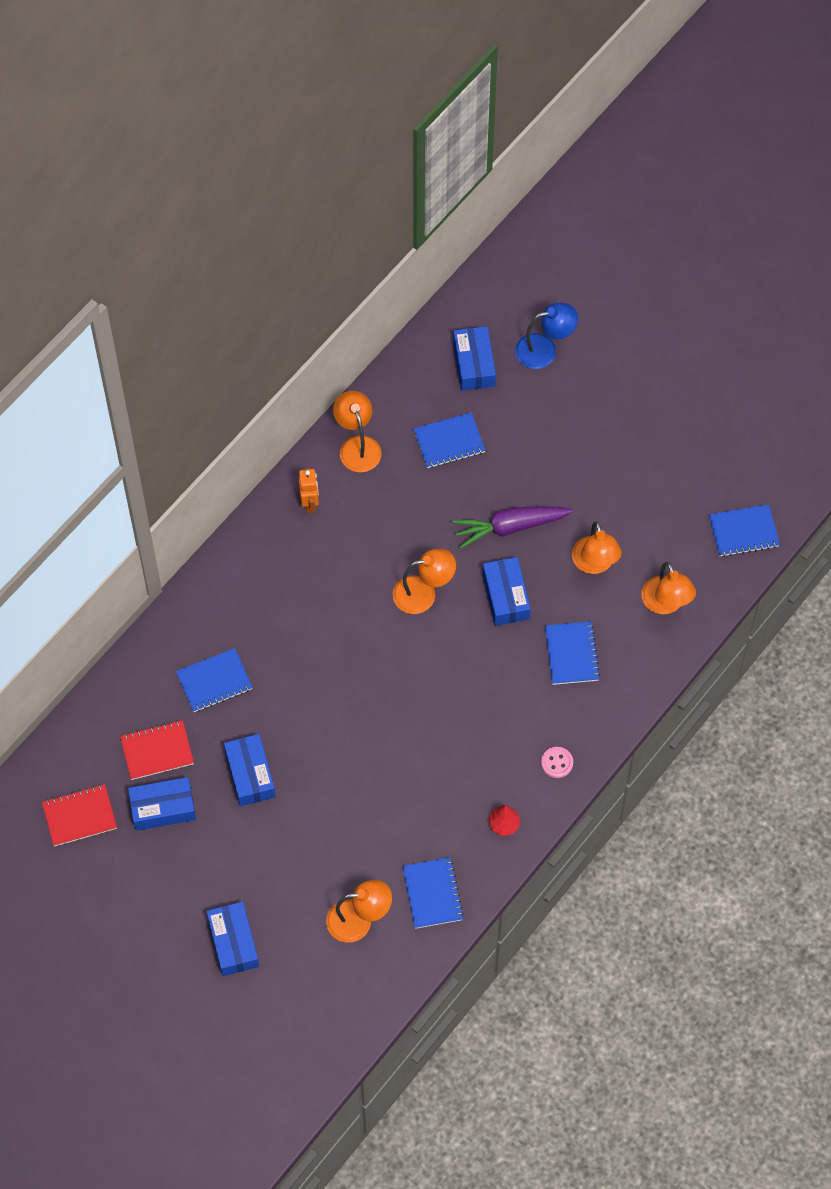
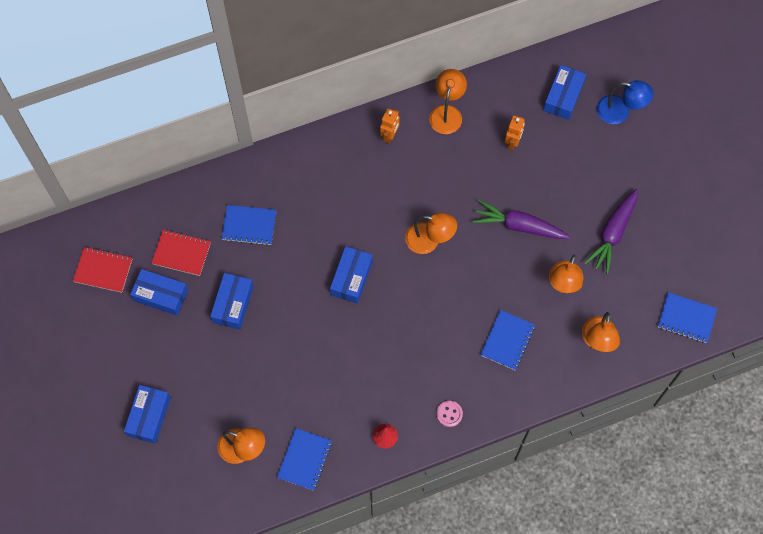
camera: 30 degrees right, 5 degrees up
blue notebook [413,412,486,468] -> orange robot [505,116,525,151]
blue box [482,557,531,626] -> blue box moved to [330,246,373,304]
none -> purple carrot [584,189,638,275]

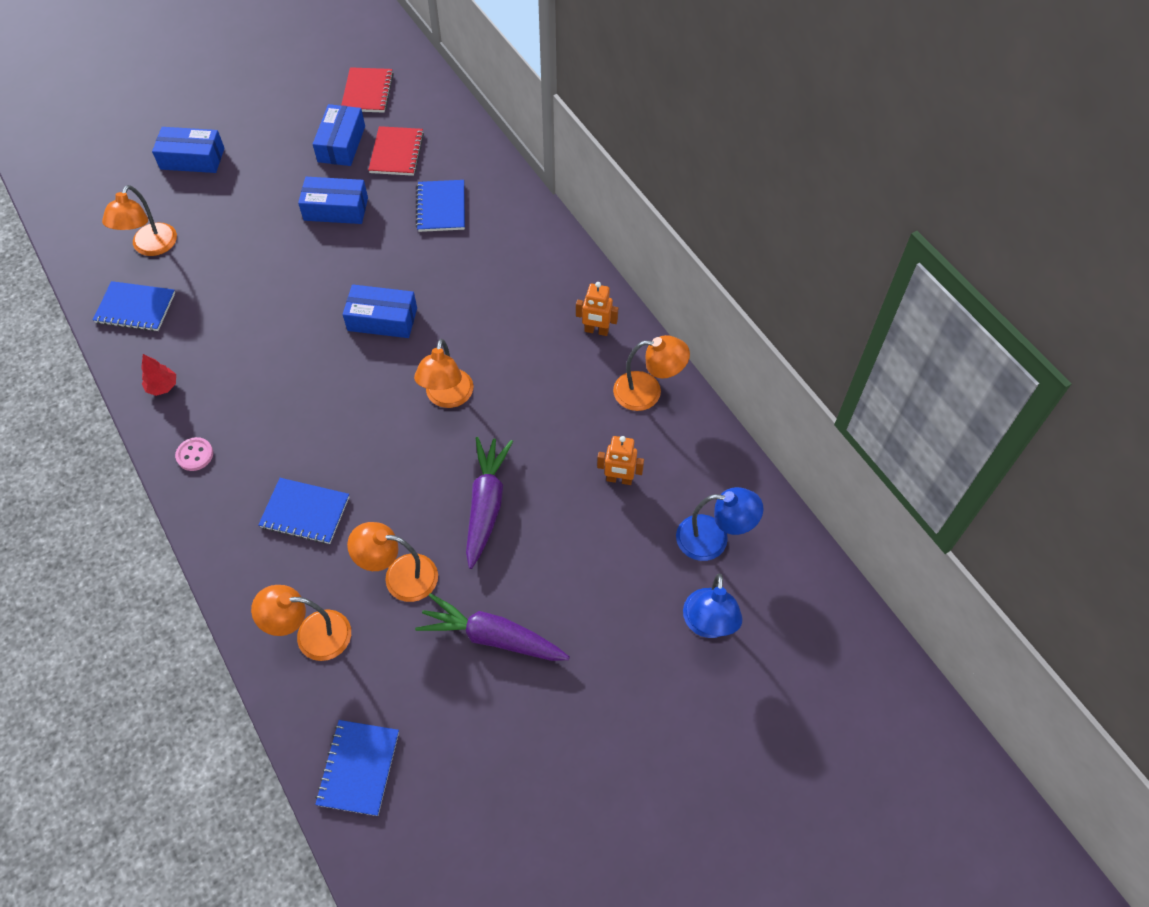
camera: 80 degrees right, 10 degrees down
blue box [543,65,586,120] -> blue lamp [676,487,763,561]

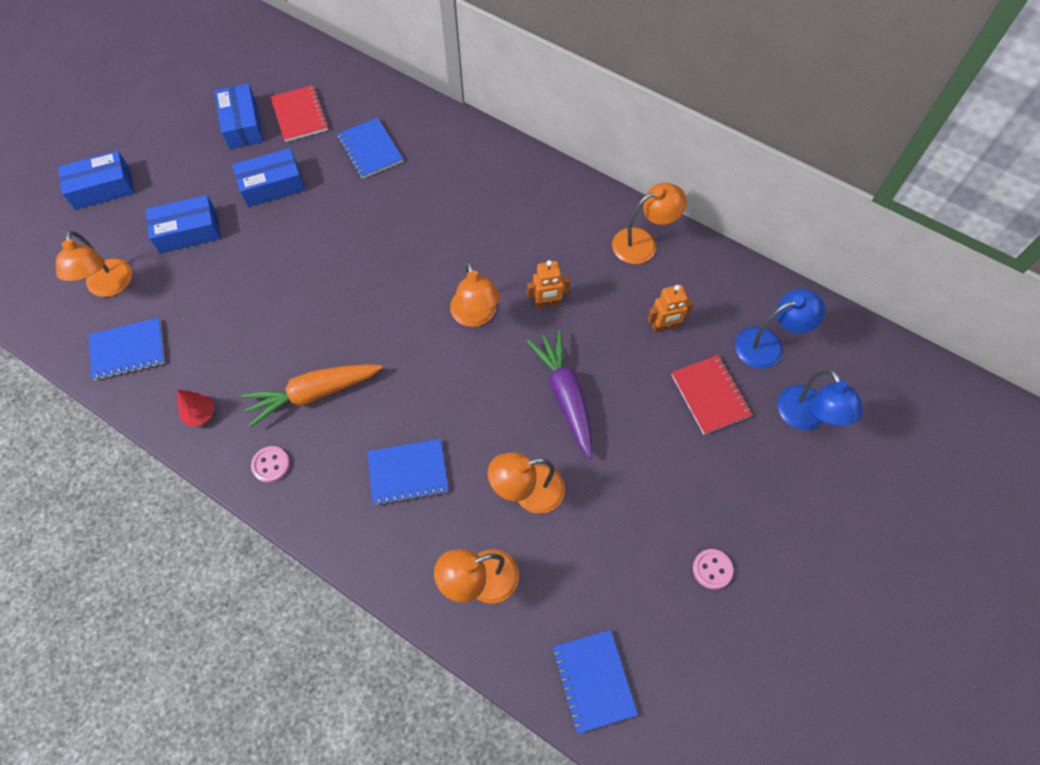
camera: 25 degrees left, 5 degrees up
red notebook [341,67,394,113] -> red notebook moved to [671,355,752,435]
blue box [343,284,417,338] -> blue box moved to [146,195,221,253]
purple carrot [415,593,570,661] -> none
orange robot [576,282,618,336] -> orange robot moved to [527,260,570,309]
none -> orange carrot [241,364,383,428]
none -> pink button [693,549,733,589]

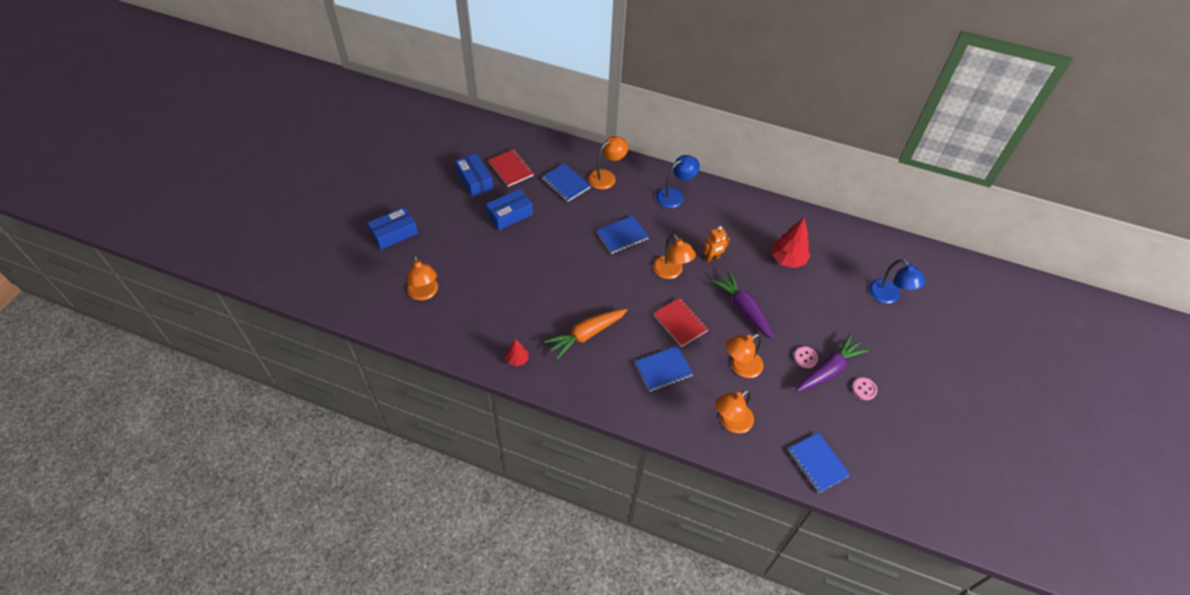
camera: 15 degrees left, 10 degrees down
blue notebook [89,318,165,380] -> blue notebook moved to [596,216,649,254]
blue box [146,195,221,253] -> none
pink button [251,446,290,483] -> pink button moved to [794,346,818,368]
orange lamp [612,183,687,264] -> orange lamp moved to [588,136,629,189]
orange robot [647,285,693,333] -> red tree [772,218,810,268]
red notebook [671,355,752,435] -> red notebook moved to [653,298,709,347]
blue lamp [735,289,826,368] -> blue lamp moved to [656,155,700,208]
none -> purple carrot [796,334,869,392]

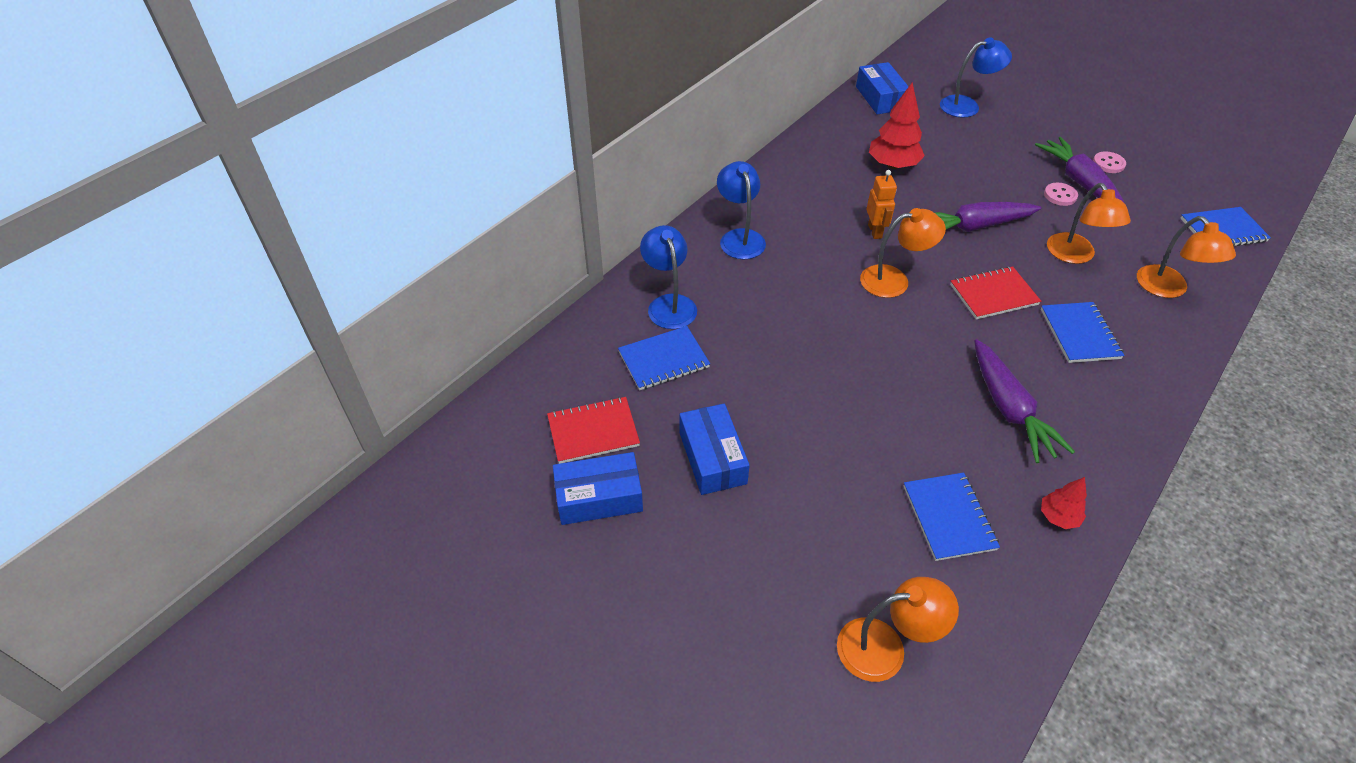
camera: 70 degrees left, 5 degrees down
blue box [368,207,418,250] -> blue box moved to [856,62,909,114]
orange carrot [544,309,628,359] -> purple carrot [974,339,1075,463]
orange lamp [588,136,629,189] -> blue lamp [640,225,697,329]
blue notebook [596,216,649,254] -> blue notebook moved to [904,473,1000,561]

